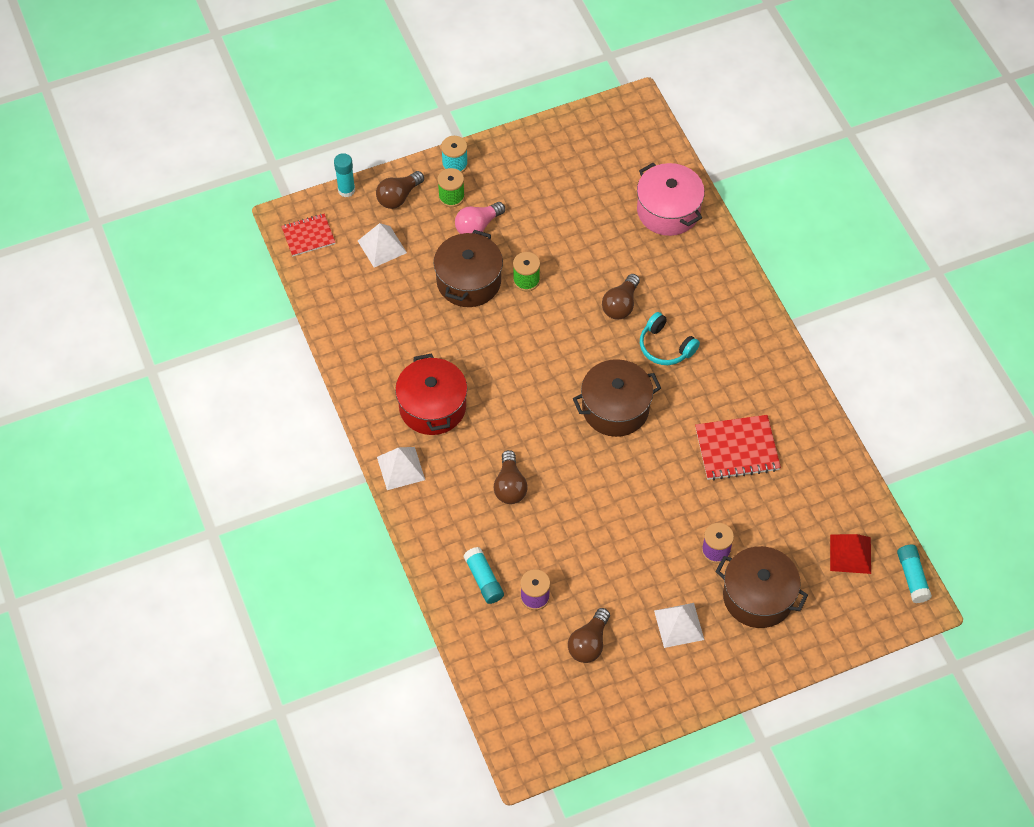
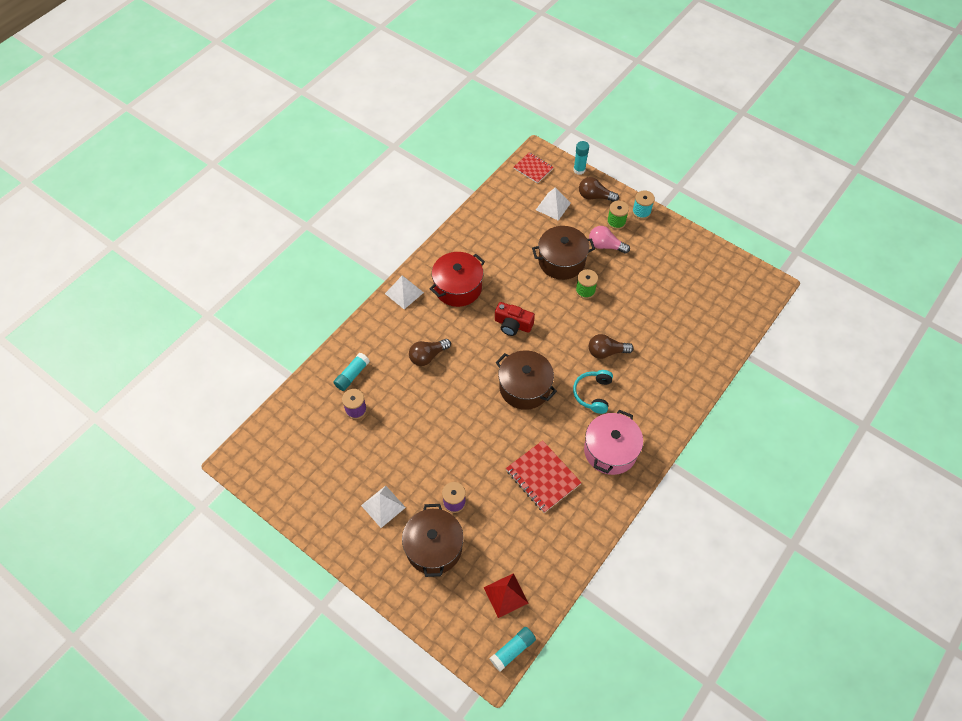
camera: 60 degrees right, 0 degrees up
brown light bulb [568,608,610,663] -> none
pink pot [637,163,705,236] -> pink pot moved to [584,410,643,475]
none -> red camera [495,302,535,336]

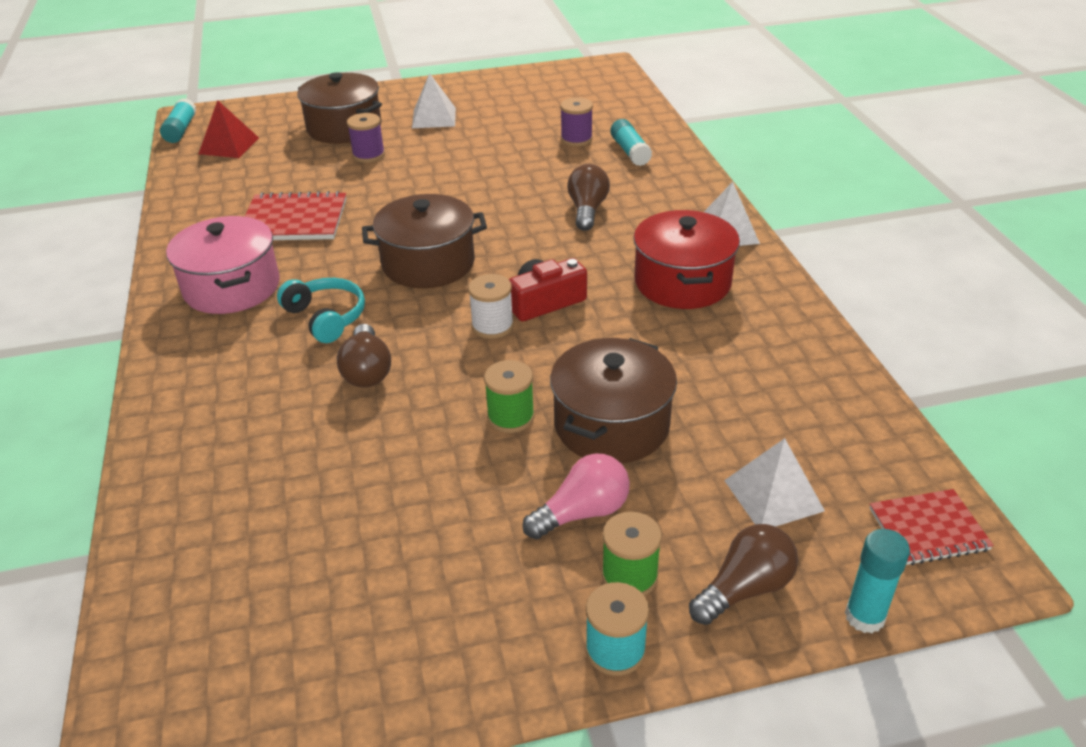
camera: 130 degrees right, 20 degrees down
brown light bulb [589,334,634,359] -> brown light bulb turned 135 degrees clockwise [337,324,391,388]
none -> white spool [468,274,514,339]

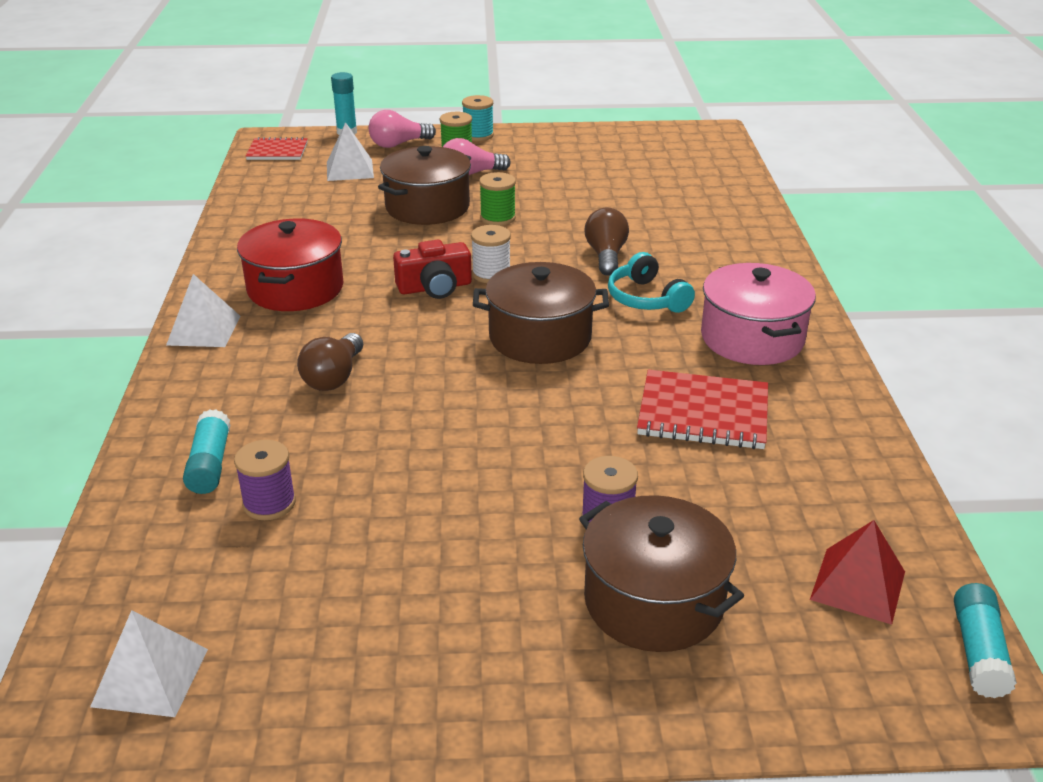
camera: 170 degrees left, 5 degrees down
white pyramid [412,73,456,128] -> white pyramid moved to [90,610,208,717]
brown light bulb [689,524,798,625] -> pink light bulb [369,110,436,148]

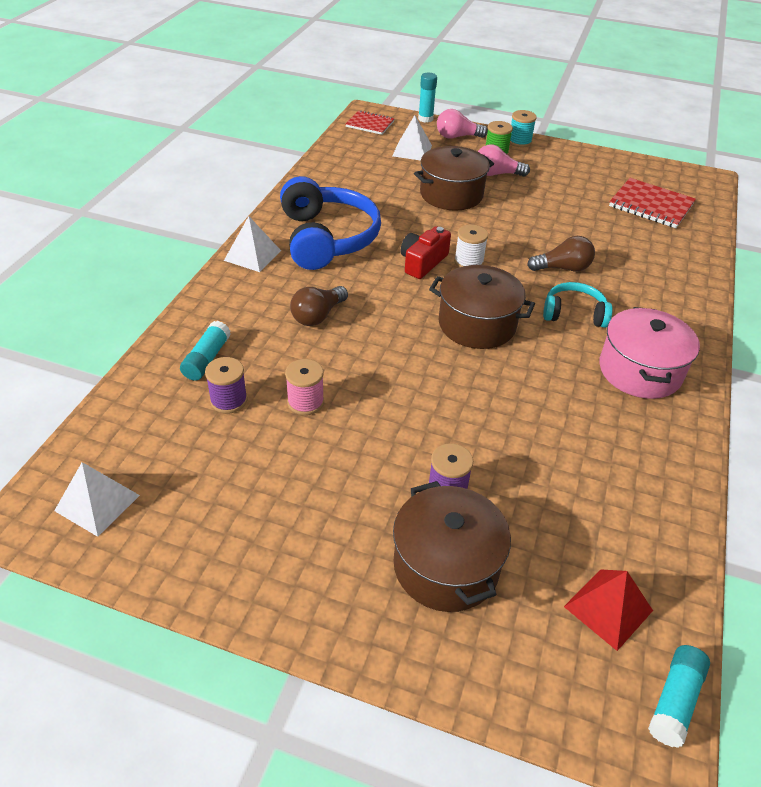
camera: 20 degrees right, 10 degrees up
red pot [237,218,344,311] -> blue headphones [280,176,381,270]
red camera [393,240,472,299] -> red camera turned 120 degrees clockwise [401,227,451,279]
green spool [479,172,516,226] -> none
brown light bulb [585,207,629,276] -> brown light bulb turned 60 degrees clockwise [527,236,595,271]
turquoise headphones [608,252,695,313] -> turquoise headphones turned 105 degrees clockwise [543,282,613,328]
red notebook [637,370,768,449] -> red notebook moved to [609,178,696,228]
none -> pink spool [285,359,324,415]

